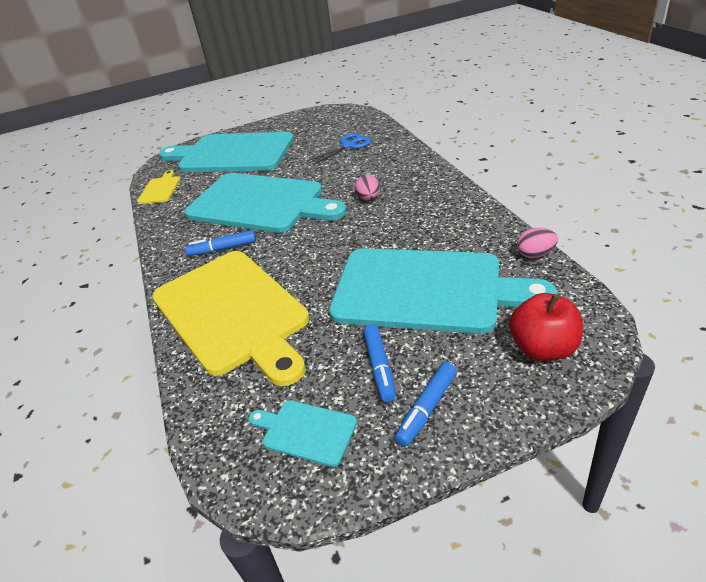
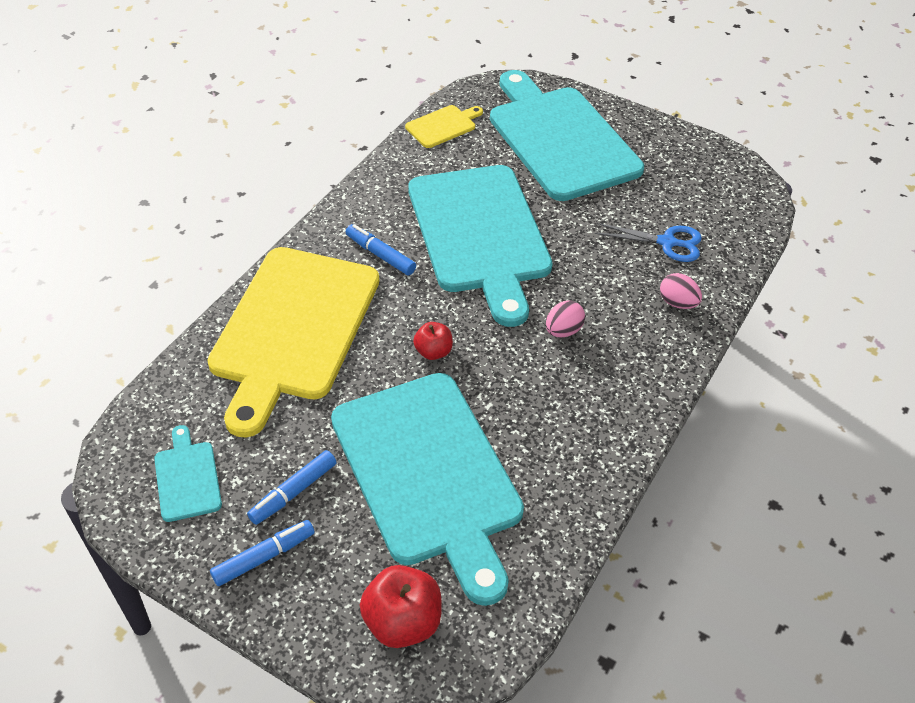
camera: 45 degrees right, 10 degrees up
blue marker [395,362,457,447] -> blue marker turned 150 degrees clockwise [210,520,315,586]
pink egg [517,227,558,258] -> pink egg moved to [660,273,702,309]
none -> red apple [413,322,453,360]

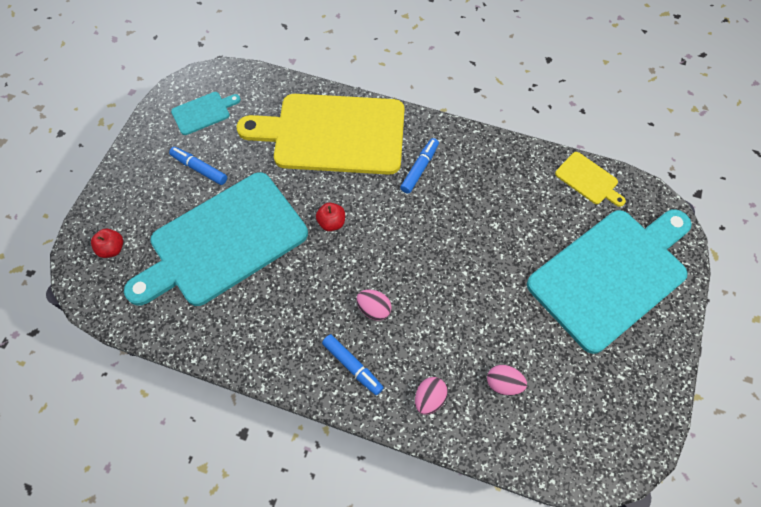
camera: 80 degrees right, 15 degrees up
blue marker [210,520,315,586] -> blue marker moved to [322,334,384,395]
red apple [360,565,442,648] -> red apple [91,229,123,258], size x0.59
turquoise cutting board [408,165,553,327] -> none
blue scissors [595,223,702,262] -> pink egg [487,365,527,396]

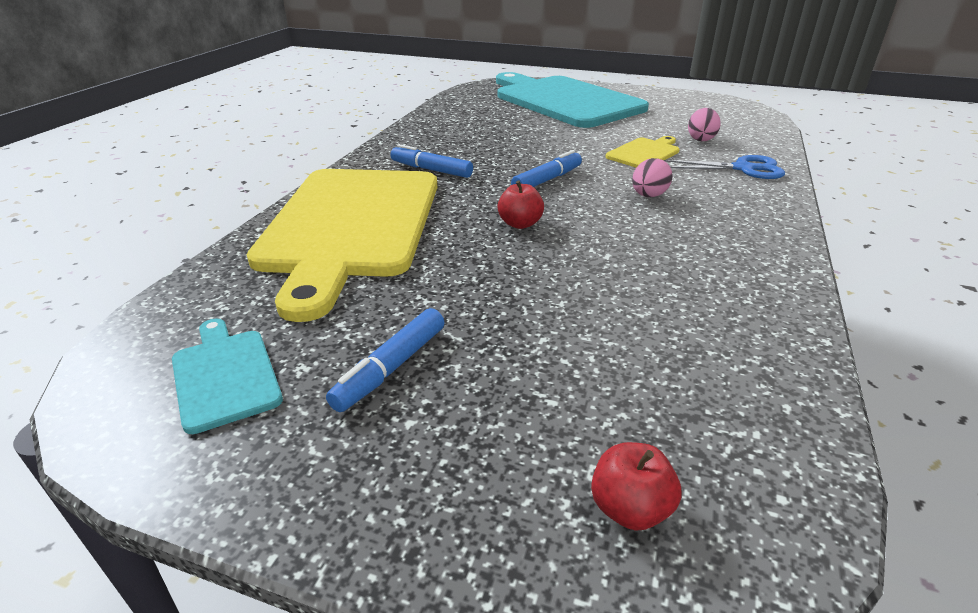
camera: 90 degrees left, 30 degrees down
turquoise cutting board [124,172,308,306] -> none
blue marker [322,334,384,395] -> blue marker moved to [511,150,582,187]
pink egg [415,377,448,415] -> blue scissors [664,155,785,179]
yellow cutting board [555,152,626,207] -> yellow cutting board moved to [605,136,680,167]

